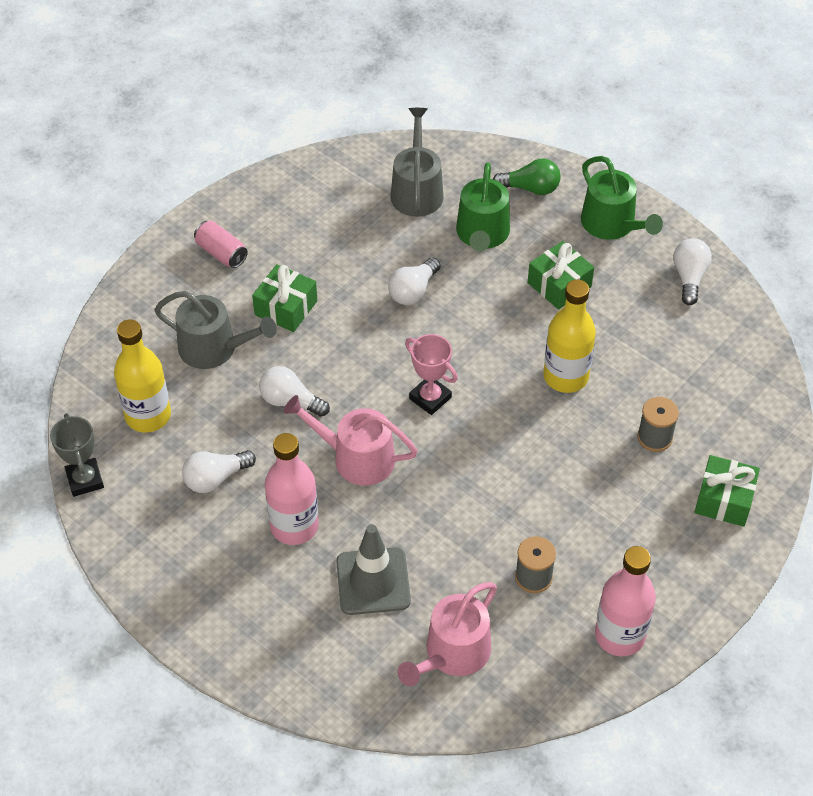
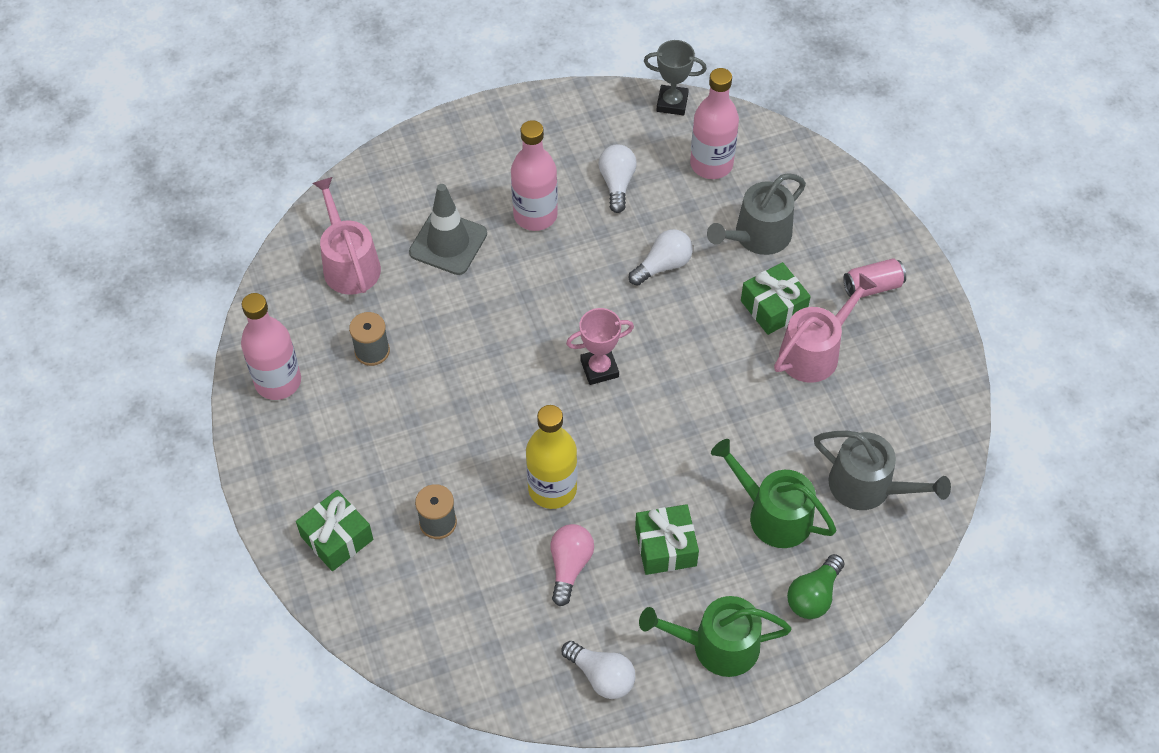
camera: 120 degrees right, 5 degrees up
yellow bottle [114,319,171,433] -> pink bottle [690,68,739,179]
pink watering can [283,395,418,486] -> pink watering can moved to [774,273,877,383]
white light bulb [388,257,440,305] -> none
none -> pink light bulb [550,524,594,606]

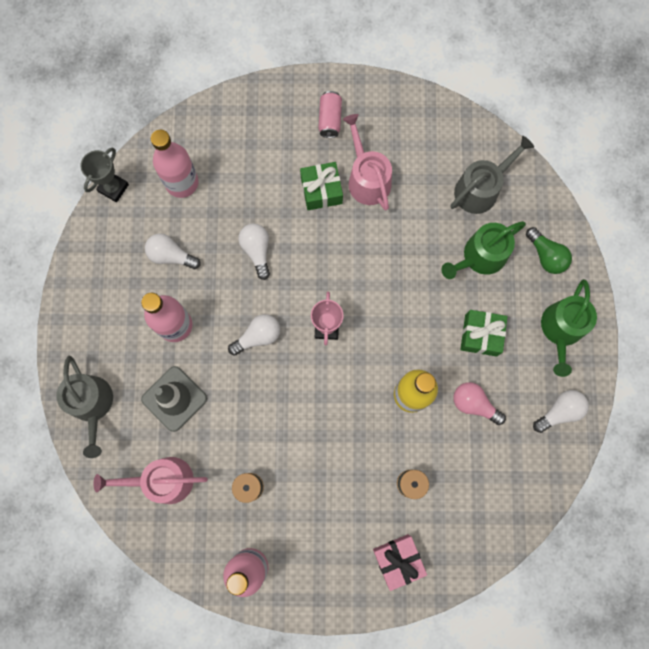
camera: 70 degrees left, 20 degrees up
green gift [296,490,373,571] -> pink gift [373,534,427,591]
grey watering can [707,173,806,255] -> grey watering can moved to [56,356,113,458]
none -> white light bulb [228,314,280,356]

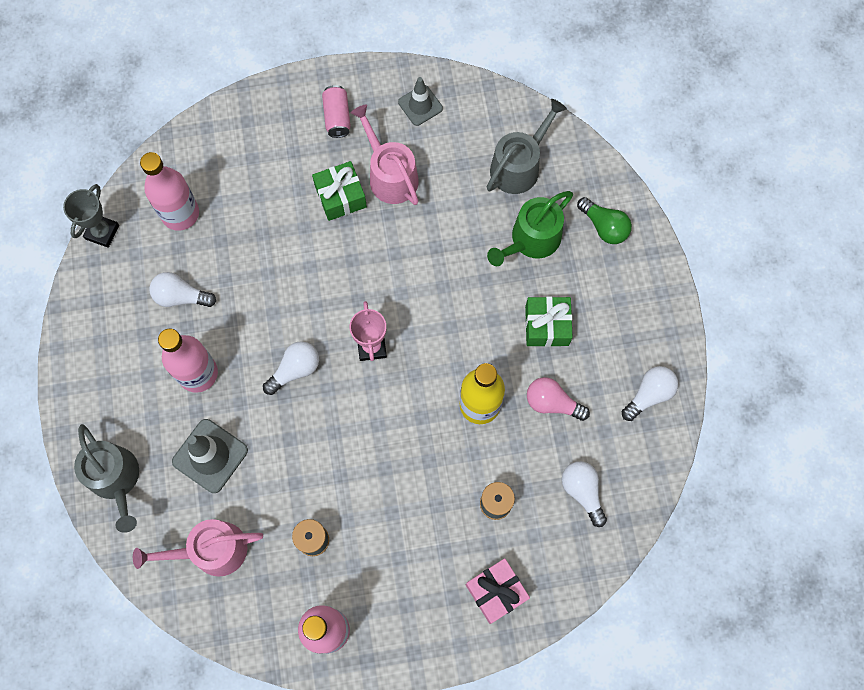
camera: 10 degrees left, 5 degrees down
white light bulb [238,223,270,280] -> white light bulb moved to [562,461,607,527]
green watering can [541,279,597,377] -> none
none -> grey traffic cone [398,77,443,126]

